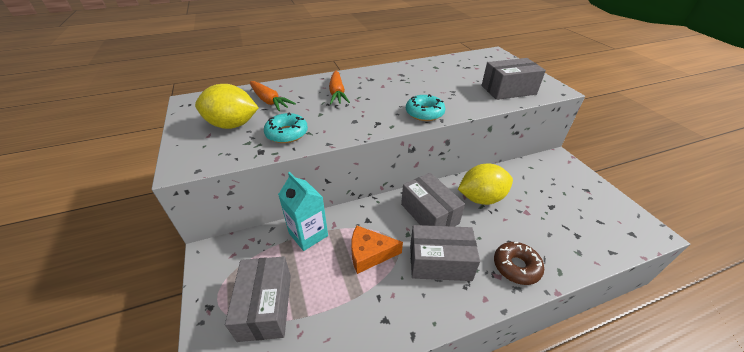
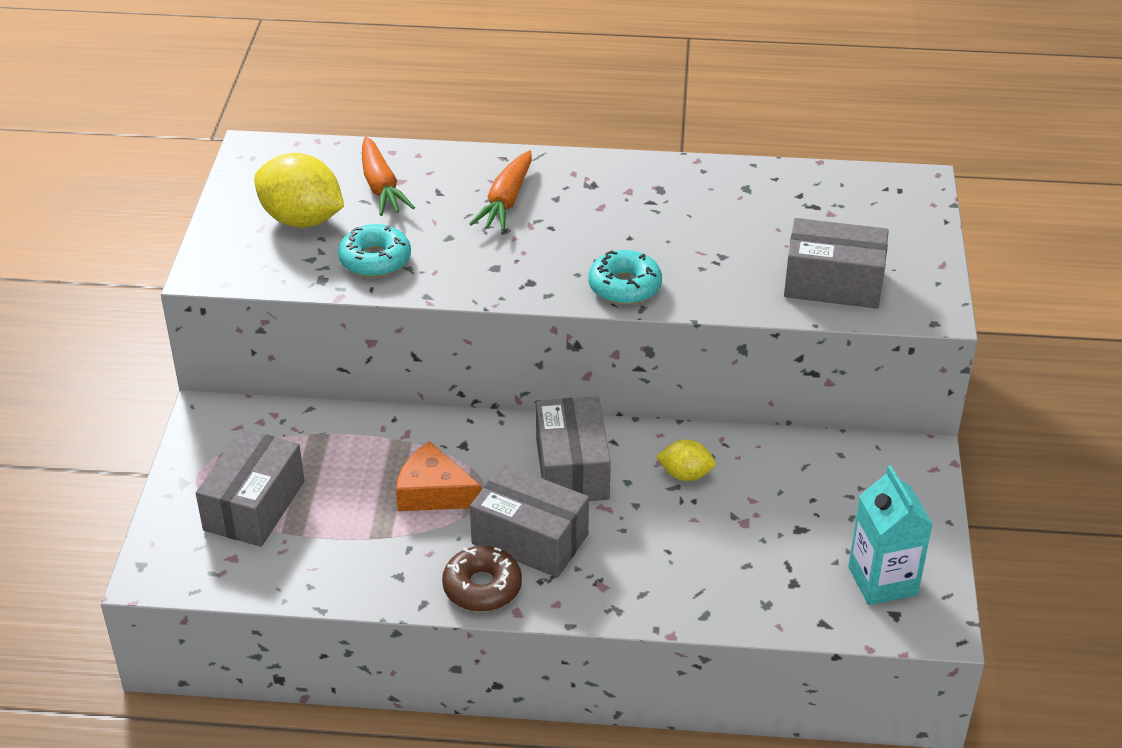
camera: 25 degrees right, 0 degrees up
turquoise carton [278,172,328,251] -> turquoise carton moved to [848,465,933,605]
yellow lemon [458,164,513,205] -> yellow lemon [656,440,716,481], size x0.54
brown donut [494,242,544,285] -> brown donut moved to [442,546,522,612]

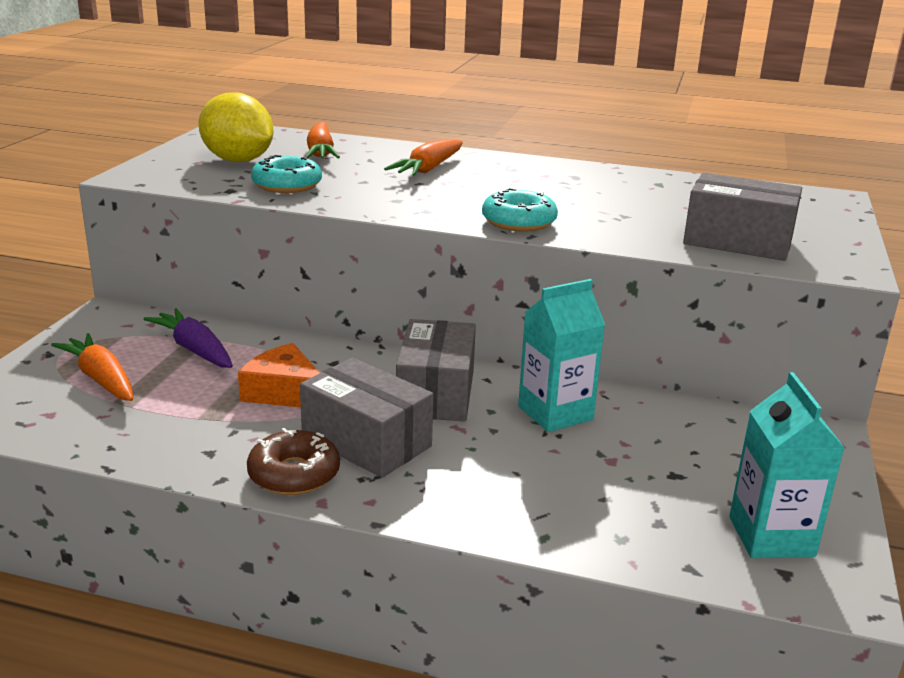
camera: 10 degrees right, 15 degrees down
grey box [196,429,305,547] -> orange carrot [51,333,133,401]
yellow lemon [656,440,716,481] -> turquoise carton [518,279,605,432]
none -> purple carrot [144,308,233,368]

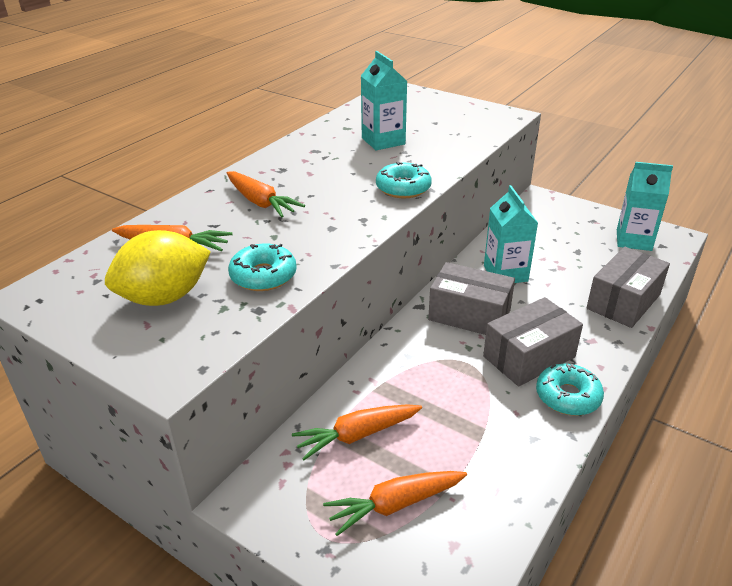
camera: 70 degrees left, 10 degrees up
purple carrot [144,308,233,368] -> orange carrot [292,404,422,460]
orange cheese [238,343,320,407] -> none
brown donut [247,428,340,495] -> turquoise donut [536,364,604,416]
grey box [683,172,802,261] -> grey box moved to [586,247,670,328]
none -> turquoise carton [361,51,408,151]

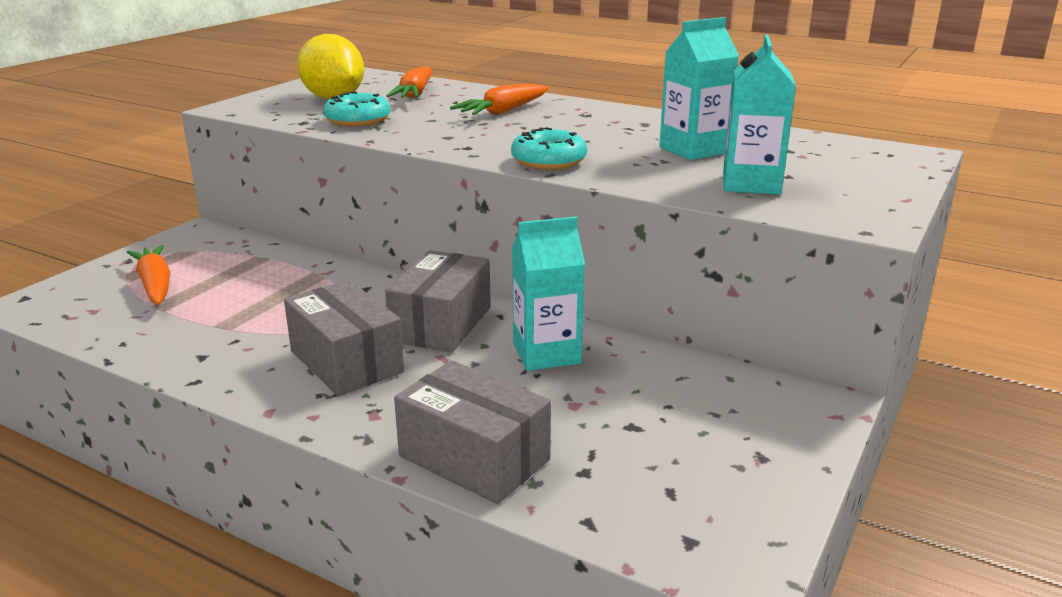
camera: 85 degrees right, 10 degrees down
orange carrot [292,404,422,460] -> none
turquoise donut [536,364,604,416] -> none
turquoise carton [617,162,673,251] -> turquoise carton moved to [723,35,796,194]

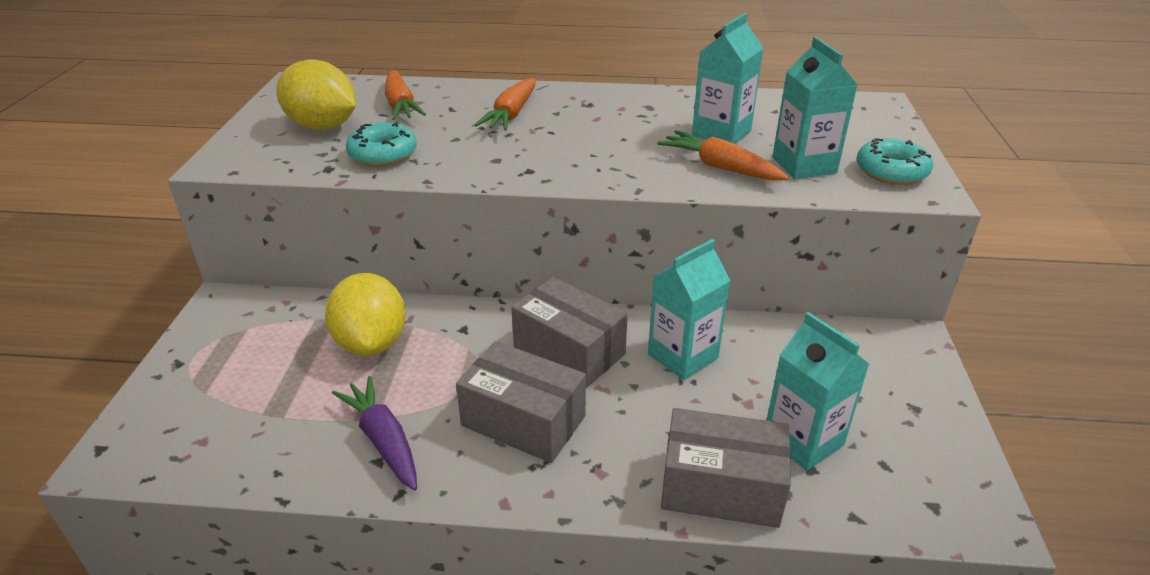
camera: 25 degrees left, 10 degrees up
orange carrot [126,245,170,305] -> orange carrot moved to [657,130,789,181]
grey box [385,250,491,353] -> grey box turned 45 degrees counterclockwise [511,277,628,388]
turquoise donut [511,127,587,170] -> turquoise donut moved to [857,138,933,185]
none -> yellow lemon [325,273,406,356]
none -> purple carrot [332,376,417,490]
none -> turquoise carton [766,312,869,471]

